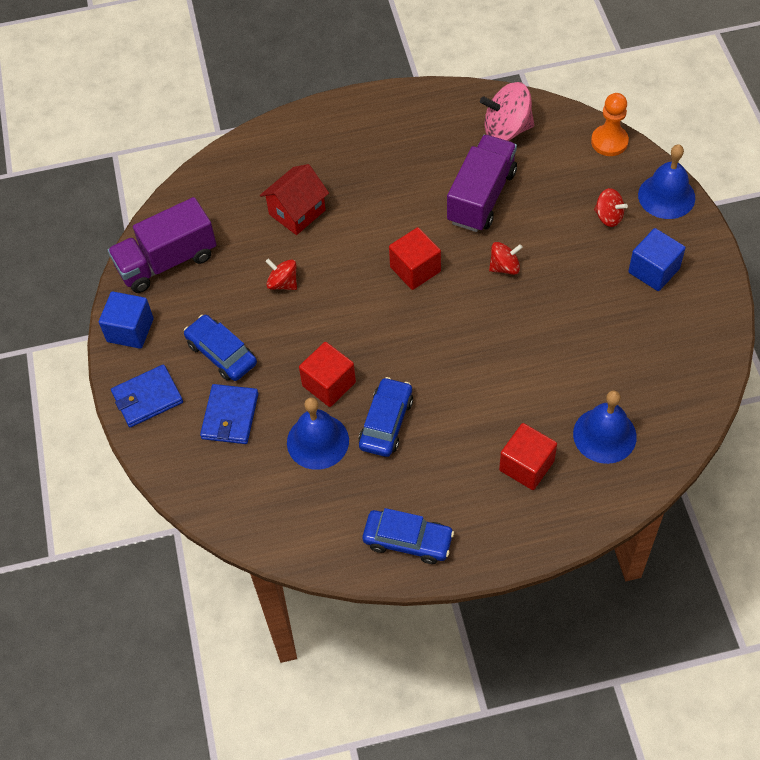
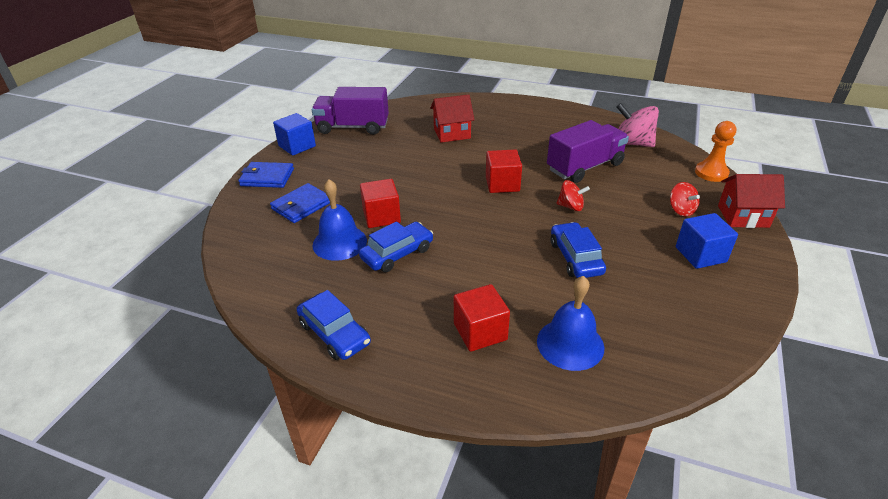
camera: 30 degrees right, 20 degrees down
blue car [184,315,257,381] -> blue car moved to [551,222,606,278]
red spinning top [265,258,297,290] -> none
blue bell [638,145,695,219] -> red house [718,174,785,228]

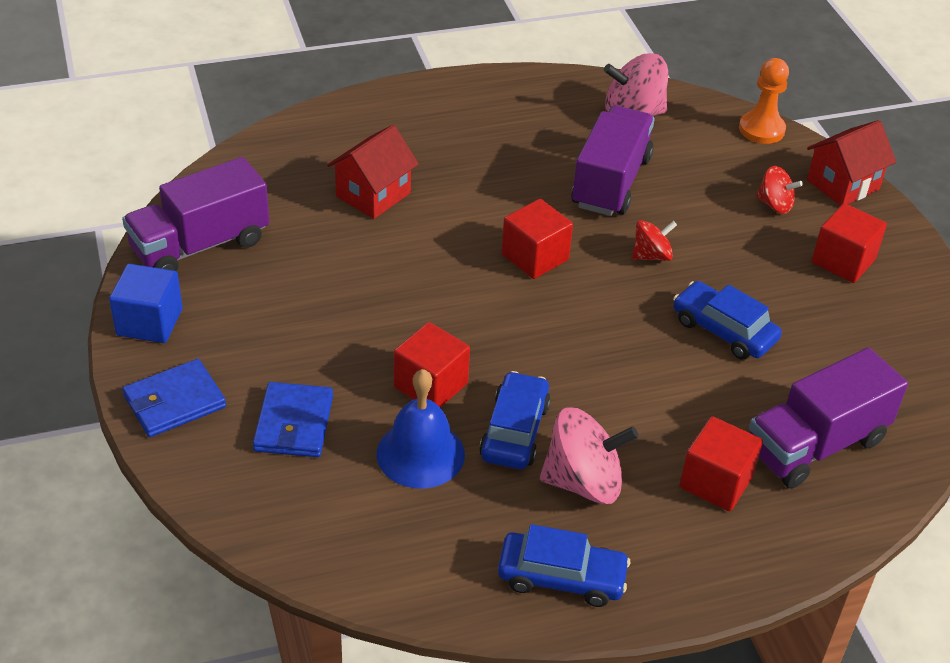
camera: 40 degrees left, 5 degrees up
blue bell [537,276,604,371] -> purple truck [749,348,908,488]
blue cube [676,213,738,269] -> red cube [812,203,887,283]
none -> pink spinning top [540,407,638,504]

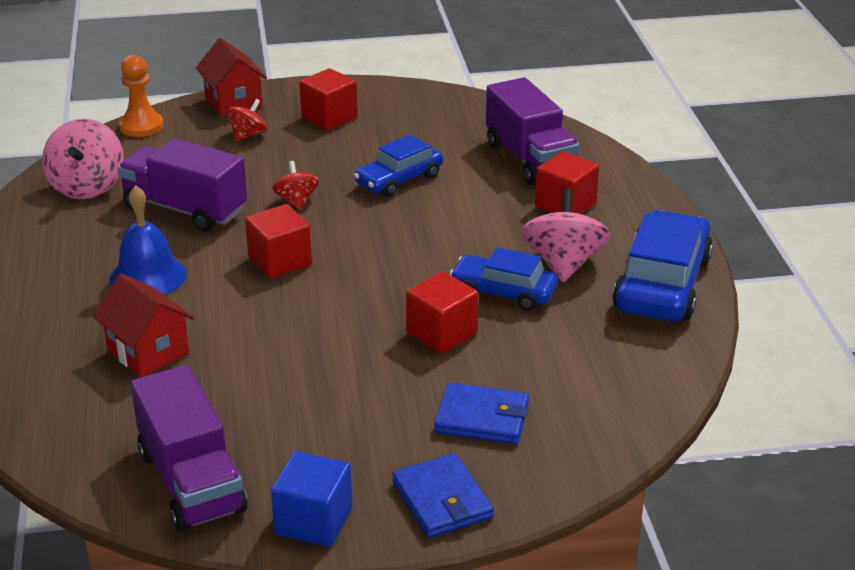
camera: 80 degrees left, 10 degrees down
blue bell [377,369,465,488] -> blue bell moved to [109,185,186,295]
blue car [498,524,630,607] -> blue car [613,210,713,321], size x1.61

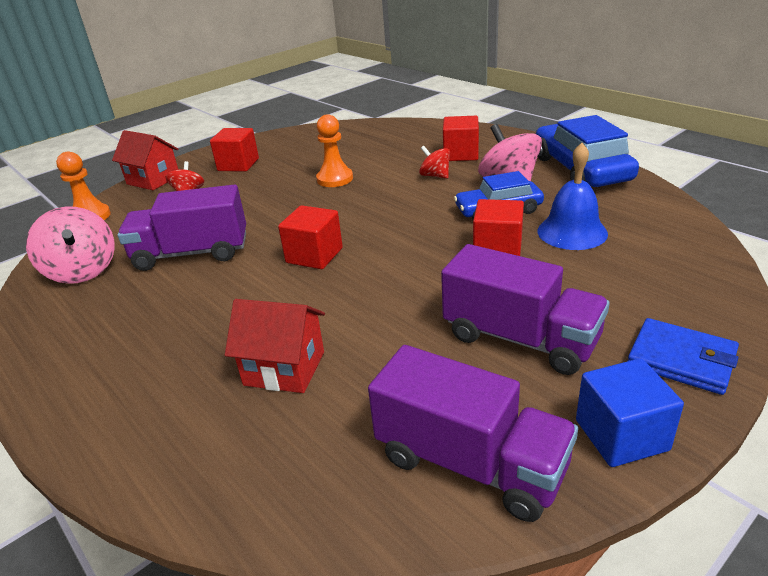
camera: 30 degrees left, 0 degrees up
blue bell [109,185,186,295] -> blue bell moved to [537,143,608,250]
red spinning top [272,161,319,210] -> red spinning top moved to [419,146,450,179]
blue car [354,134,443,197] -> orange pawn [316,114,353,187]
blue wallet [434,383,529,444] -> none
purple truck [486,77,580,185] -> purple truck moved to [441,244,610,375]

